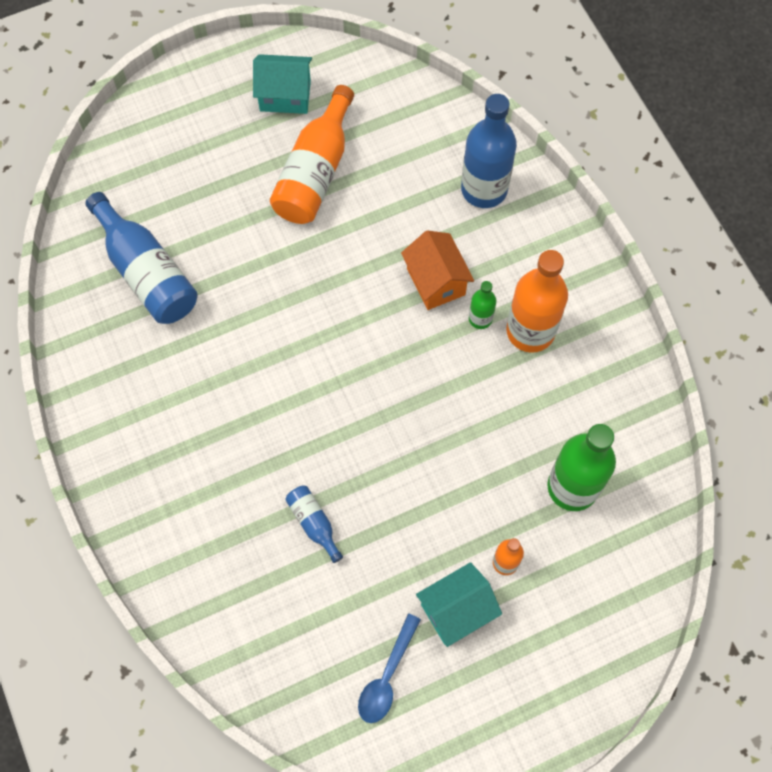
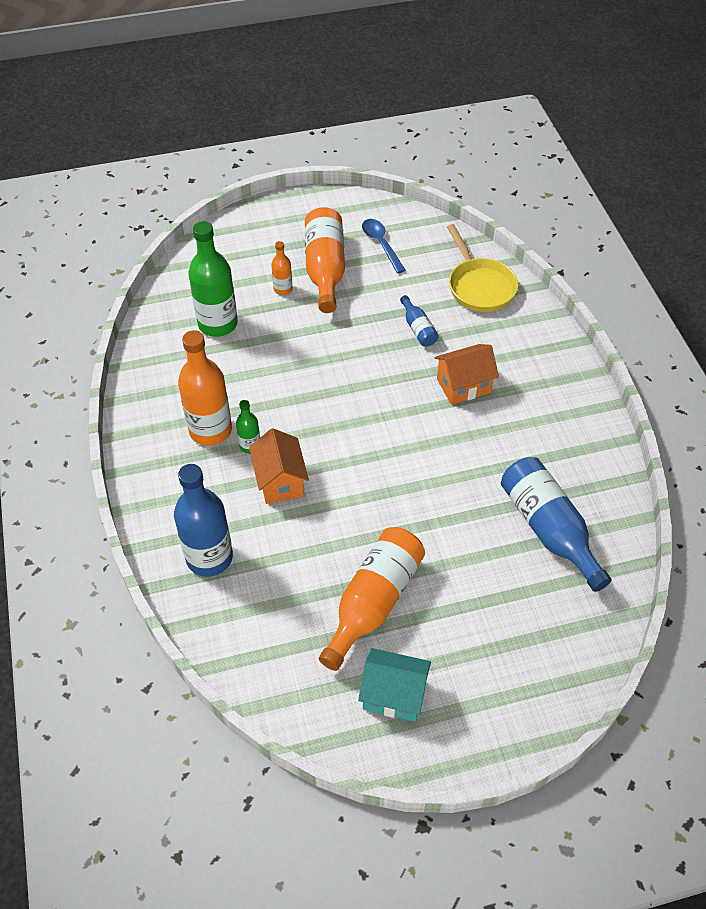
camera: 170 degrees left, 15 degrees down
blue spoon [358,614,421,723] -> blue spoon turned 60 degrees counterclockwise [362,219,406,273]
turquoise house [416,562,502,647] -> orange bottle [305,207,345,313]
none -> orange house [434,344,499,405]
none -> yellow pan [447,224,518,312]

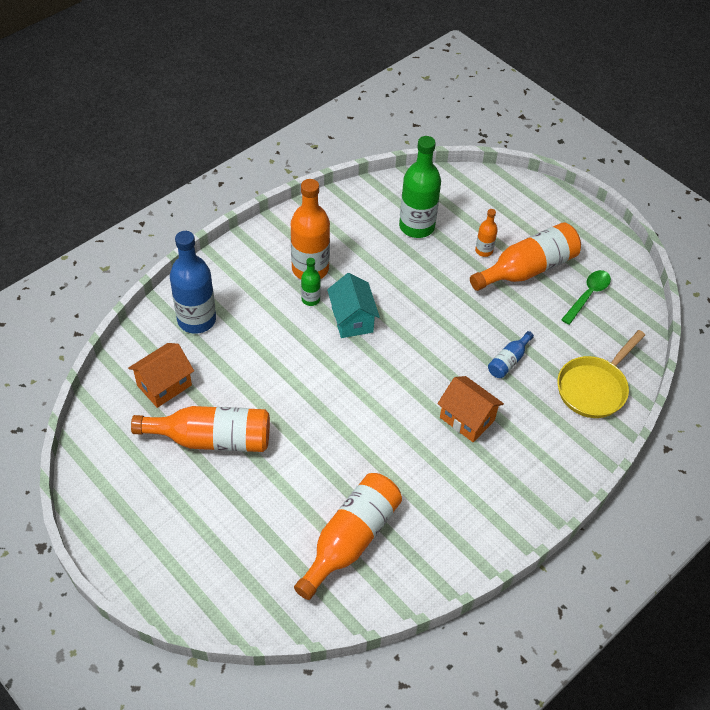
camera: 60 degrees right, 0 degrees up
orange house [249,428,309,504] -> orange house moved to [128,343,194,408]
turquoise house [358,648,431,722] -> turquoise house moved to [327,273,380,338]
blue spoon [362,219,406,273] -> green spoon [561,270,611,325]
blue bottle [501,457,611,592] -> orange bottle [294,473,402,600]

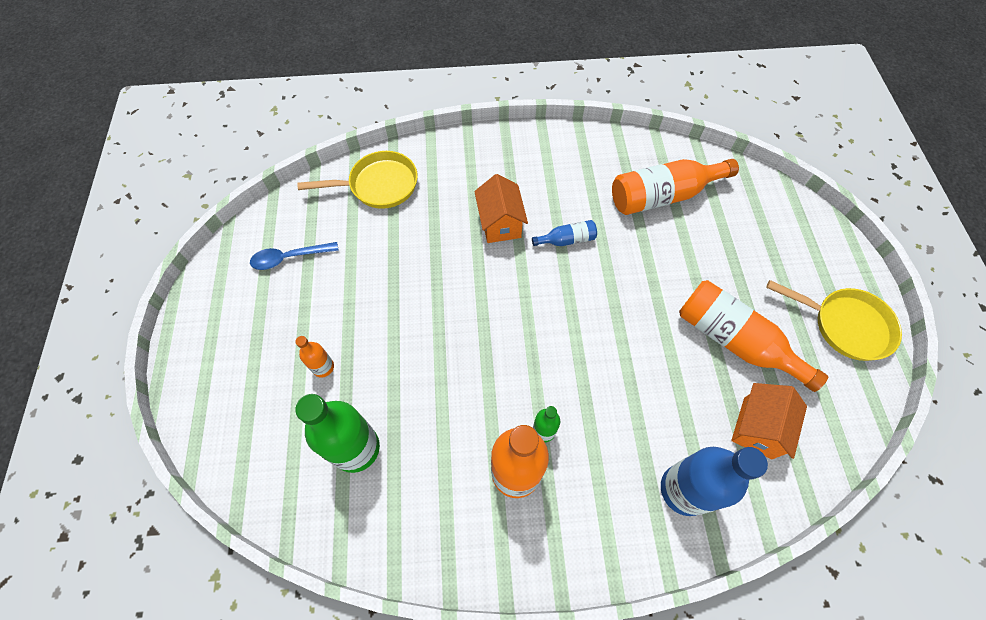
camera: 140 degrees left, 10 degrees up
orange house [128,343,194,408] -> orange house turned 60 degrees counterclockwise [731,383,807,459]
turquoise house [327,273,380,338] -> none
orange bottle [470,222,581,291] -> none
blue bottle [488,331,534,378] -> blue bottle moved to [532,220,597,246]
green spoon [561,270,611,325] -> blue spoon [250,242,339,270]
none -> yellow pan [766,280,902,361]

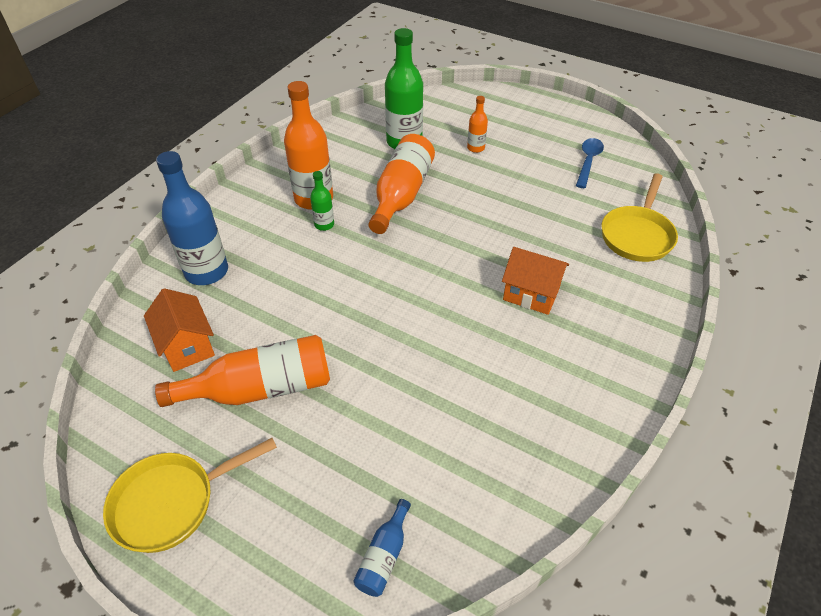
camera: 125 degrees right, 15 degrees down
blue bottle [532,220,597,246] -> blue bottle moved to [353,499,411,597]
orange bottle [612,159,739,215] -> orange bottle moved to [369,134,435,234]

